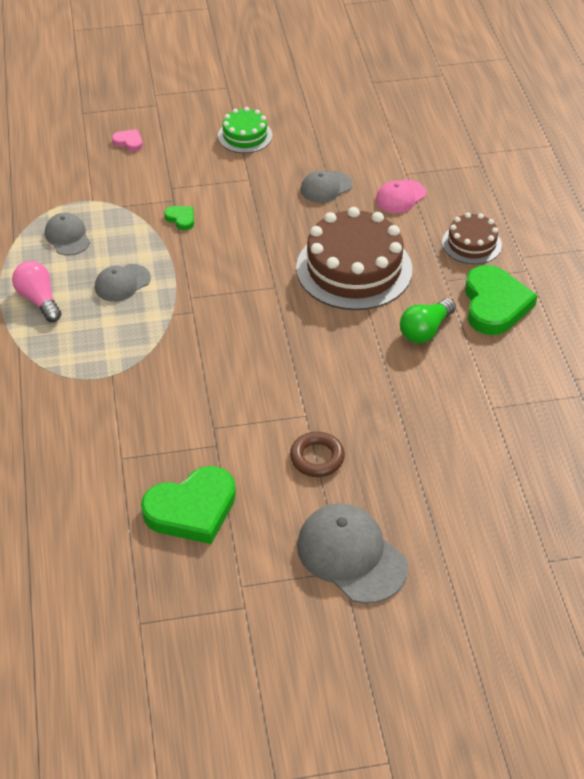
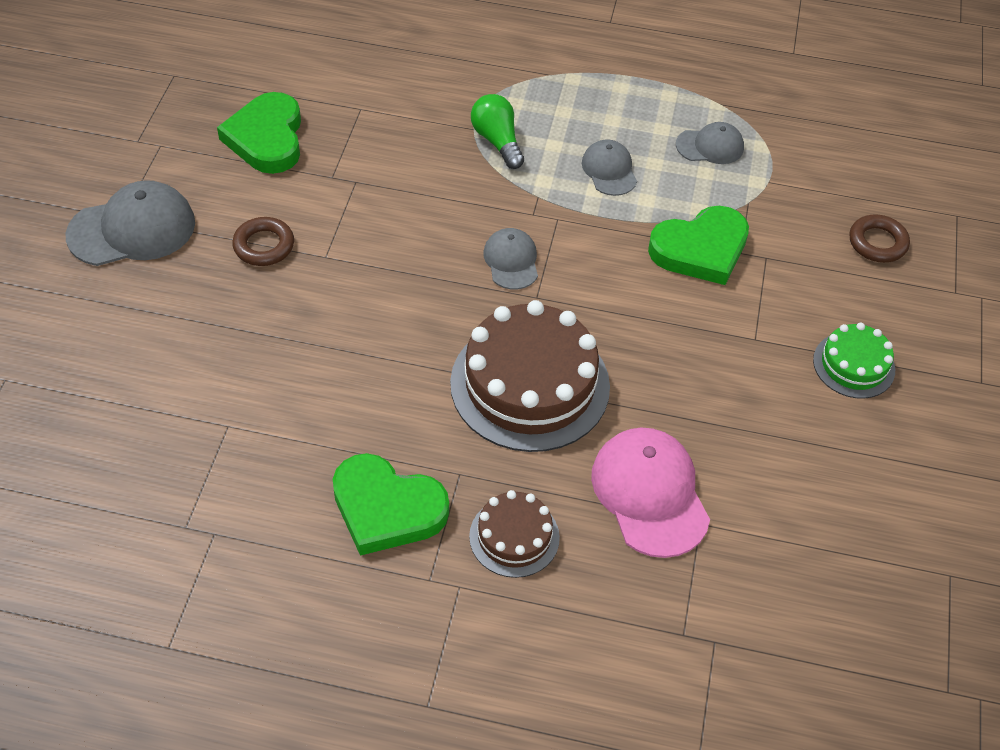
camera: 110 degrees right, 5 degrees up
pink light bulb [12,261,61,322] -> none
pink heart [112,129,143,151] -> brown ring [849,215,910,263]
green heart [164,206,194,230] -> green heart [648,206,749,285], size x2.28
grey cap [301,170,353,203] -> grey cap moved to [483,228,538,290]
pink cap [376,180,426,213] -> pink cap [591,427,710,558], size x1.72
green light bulb [400,298,456,343] -> green light bulb moved to [471,94,524,169]

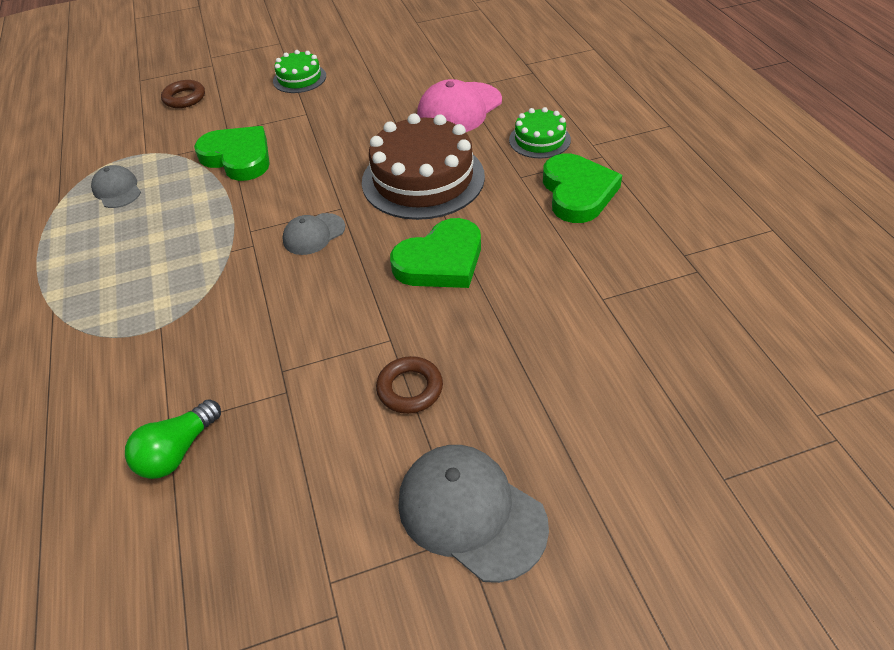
camera: 115 degrees left, 5 degrees down
green heart [217,92,301,174] -> green heart moved to [390,218,481,288]
brown cake [469,490,560,578] -> green cake [509,107,571,158]
green light bulb [471,94,524,169] -> green light bulb moved to [125,399,221,479]
grey cap [582,139,637,196] -> none

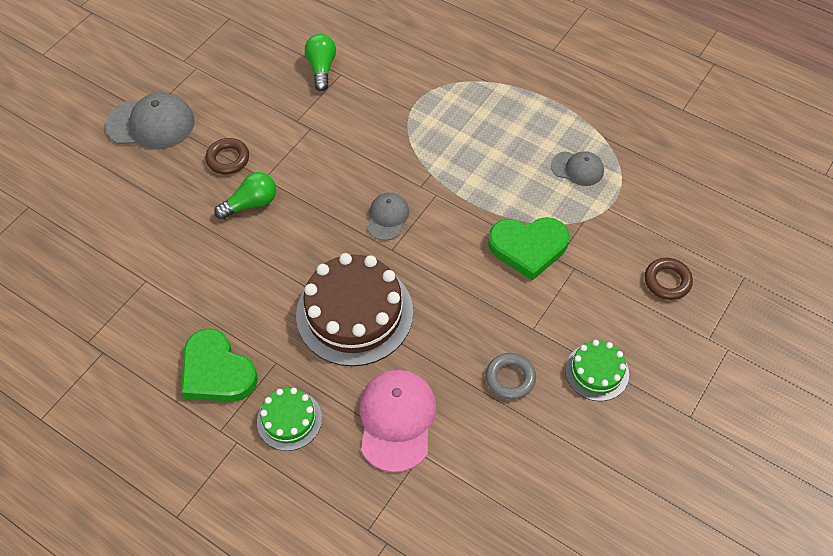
camera: 140 degrees right, 10 degrees up
green heart [390,218,481,288] -> none
none -> green light bulb [214,172,276,220]
none -> grey ring [486,353,536,400]

